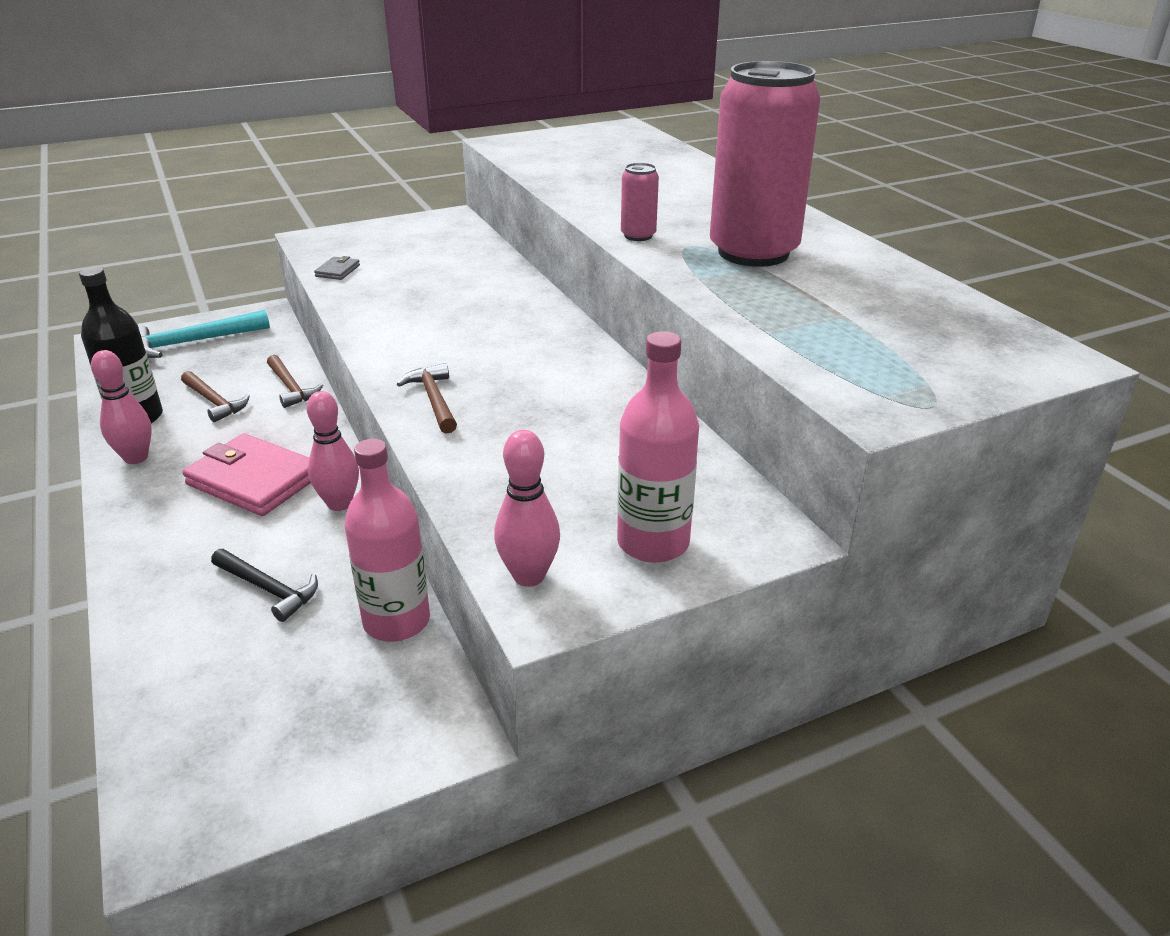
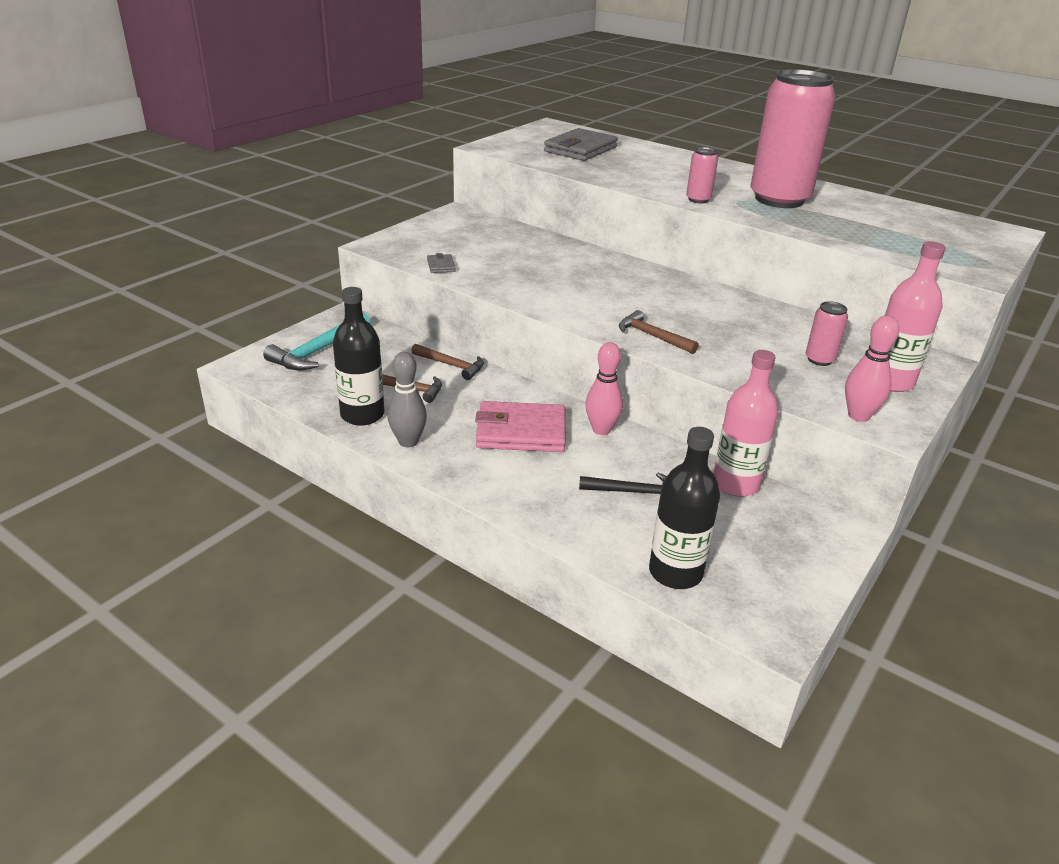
camera: 30 degrees left, 0 degrees up
pink bowling pin [91,350,152,464] -> grey bowling pin [388,352,427,447]
none -> grey wallet [544,128,618,161]
none -> black bottle [649,427,720,589]
none -> pink can [806,301,848,366]

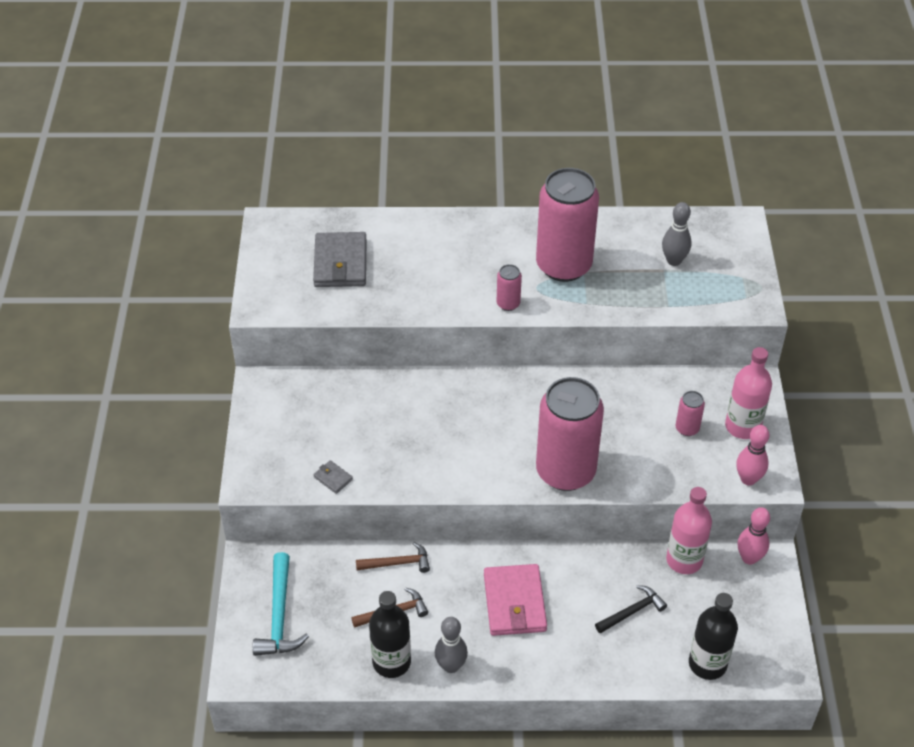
camera: 35 degrees left, 15 degrees up
pink wallet [475,401,566,452] -> pink wallet turned 60 degrees counterclockwise [484,564,547,636]
pink bowling pin [585,342,623,435] -> pink bowling pin moved to [738,507,770,565]
brown hammer [619,310,699,354] -> pink can [536,377,604,491]
none -> grey bowling pin [662,202,692,266]

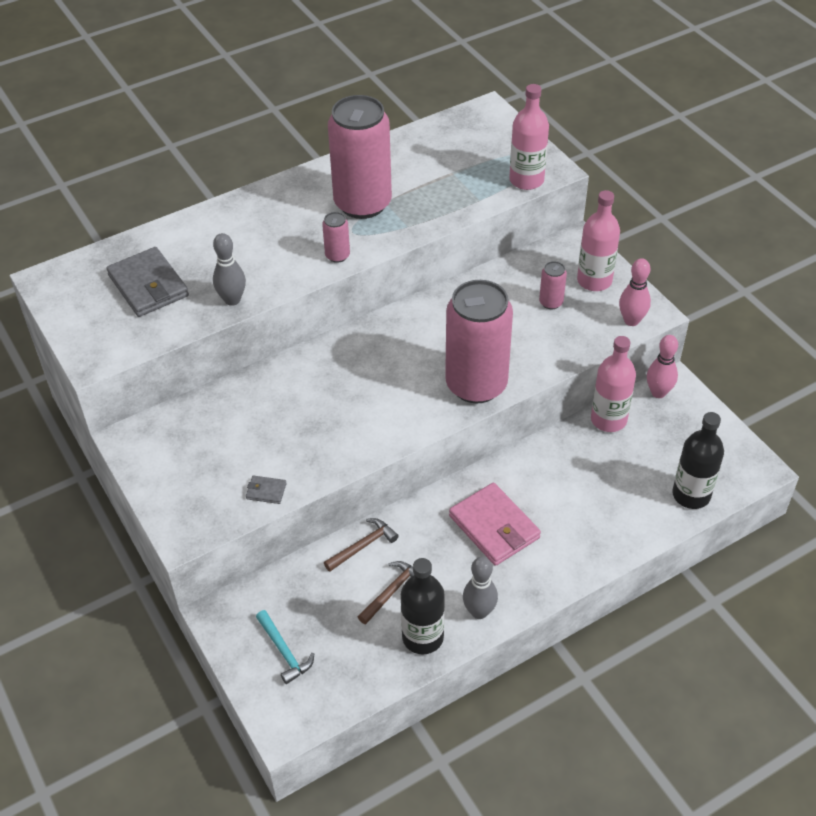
camera: 30 degrees left, 0 degrees up
turquoise hammer [253,552,309,656] -> turquoise hammer [256,610,314,684], size x0.66
black hammer [595,585,667,634] -> none
grey bowling pin [662,202,692,266] -> grey bowling pin moved to [213,233,246,306]
none -> pink bottle [509,84,549,190]

